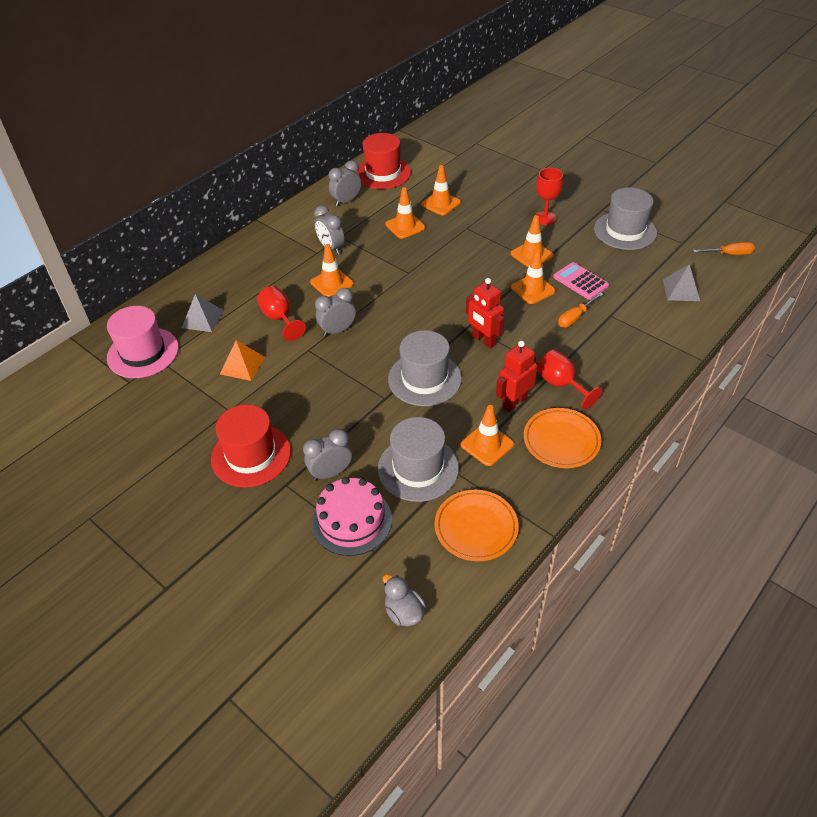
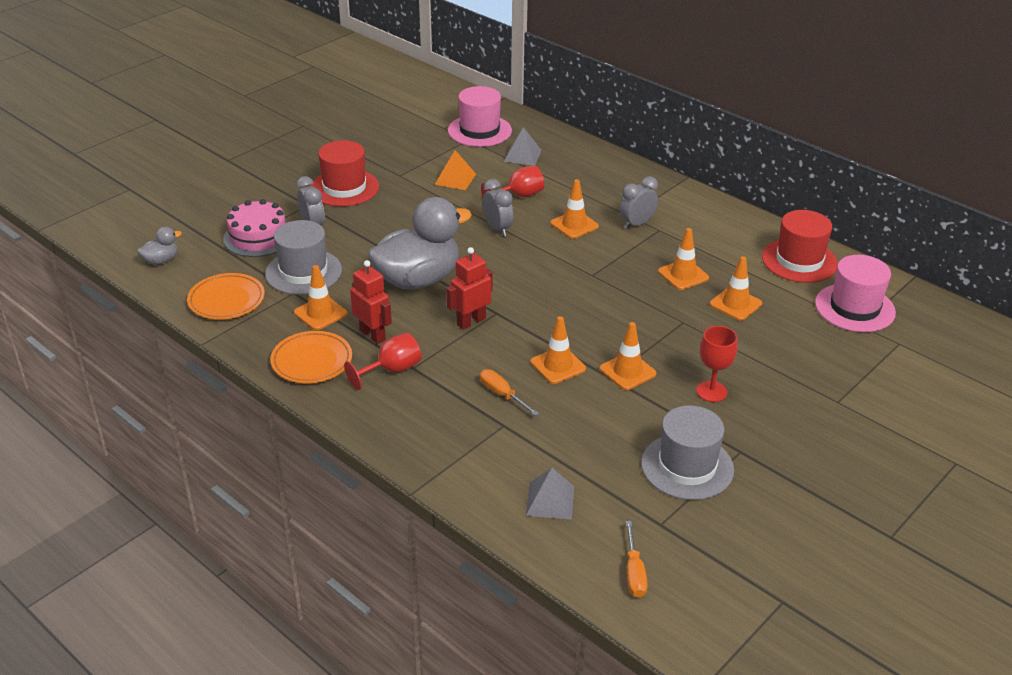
camera: 90 degrees right, 10 degrees down
grey clock [329,160,361,206] -> none
grey hat [388,330,462,406] -> grey duck [368,197,472,290]
pink calculator [553,262,609,300] -> none
none -> pink hat [815,255,896,332]

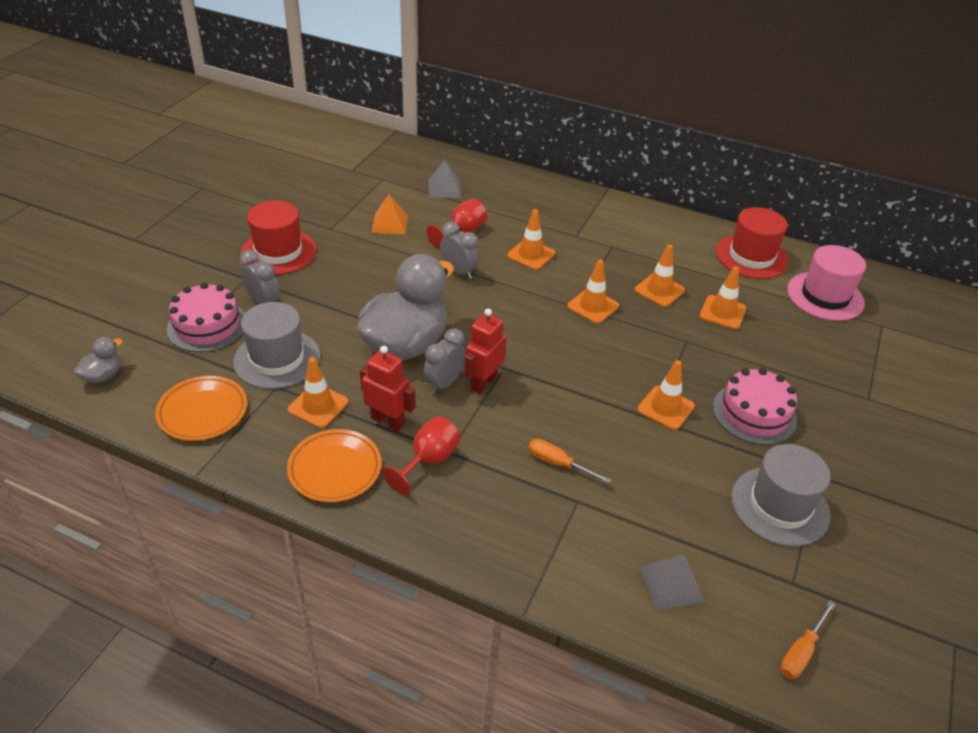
camera: 20 degrees left, 5 degrees up
pink hat [448,86,512,147] -> none
orange traffic cone [531,316,586,384] -> orange traffic cone moved to [567,260,619,324]
grey clock [619,176,658,229] -> grey clock moved to [423,328,466,394]
orange screwdriver [626,521,648,598] -> orange screwdriver turned 60 degrees clockwise [780,601,836,679]
red goblet [696,326,738,402] -> pink cake [713,368,797,445]

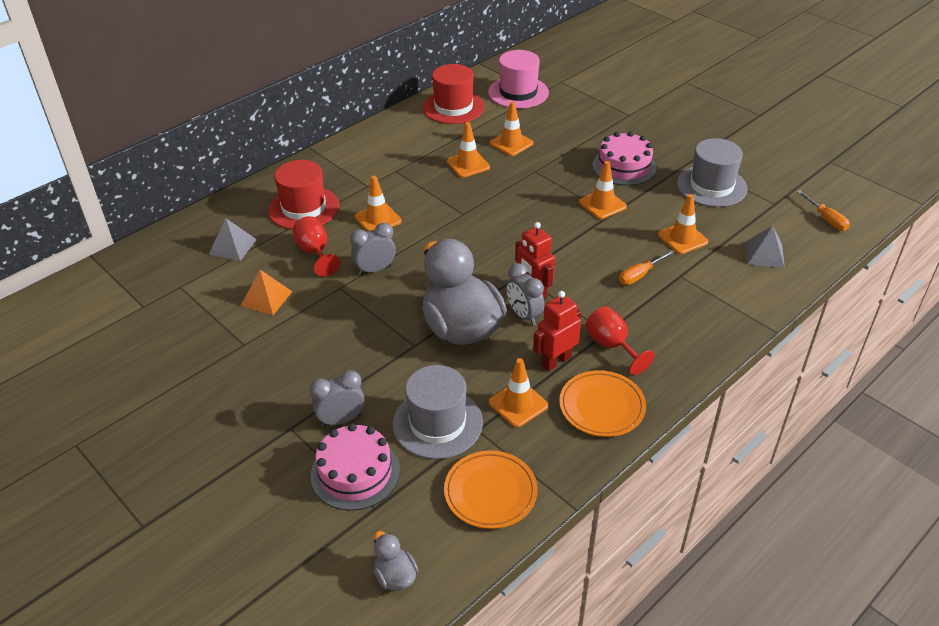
camera: 65 degrees left, 0 degrees up
red hat [240,201,316,275] -> red hat moved to [268,160,339,230]
orange traffic cone [567,260,619,324] -> orange traffic cone moved to [658,194,708,254]

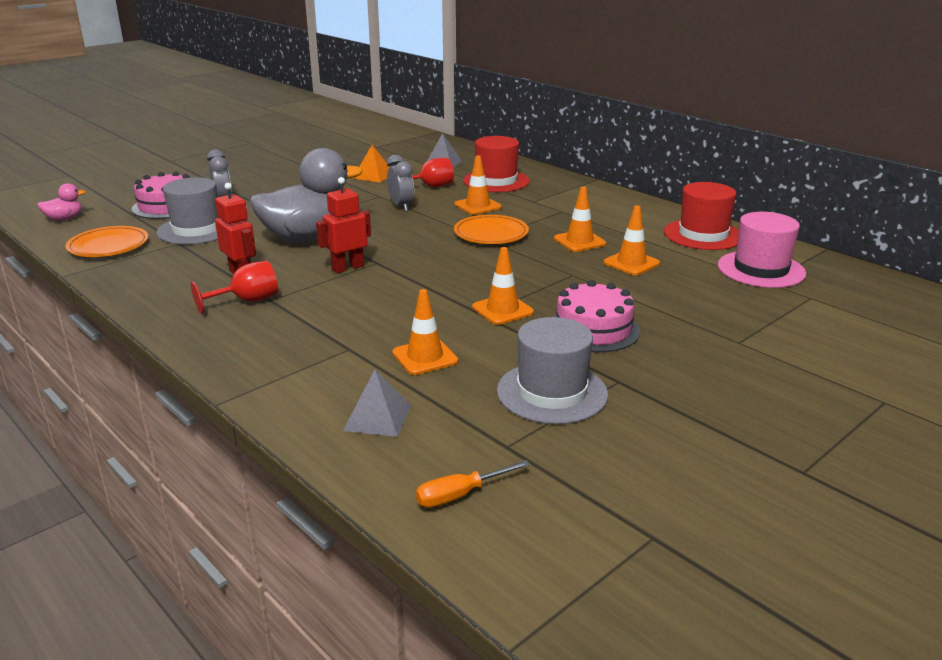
camera: 90 degrees right, 15 degrees down
grey duck [374,531,419,591] -> pink duck [37,183,86,221]
orange traffic cone [489,358,548,427] -> none
grey clock [506,263,544,326] -> none
orange plate [559,370,646,437] -> orange plate moved to [454,215,529,244]
orange screwdriver [619,250,675,285] -> none

